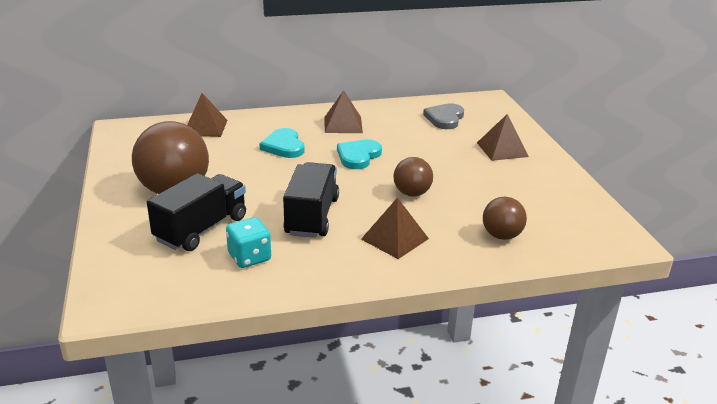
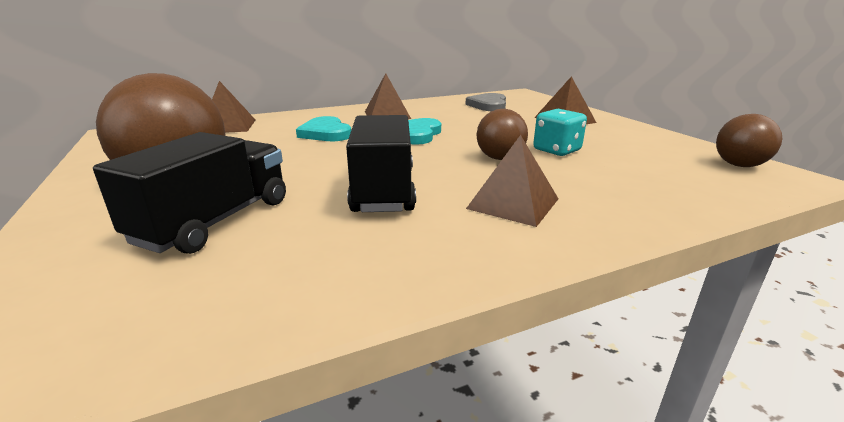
camera: 10 degrees left, 5 degrees down
turquoise dice [226,217,271,268] -> turquoise dice moved to [533,109,587,156]
brown ball [483,197,527,240] -> brown ball moved to [716,114,782,167]

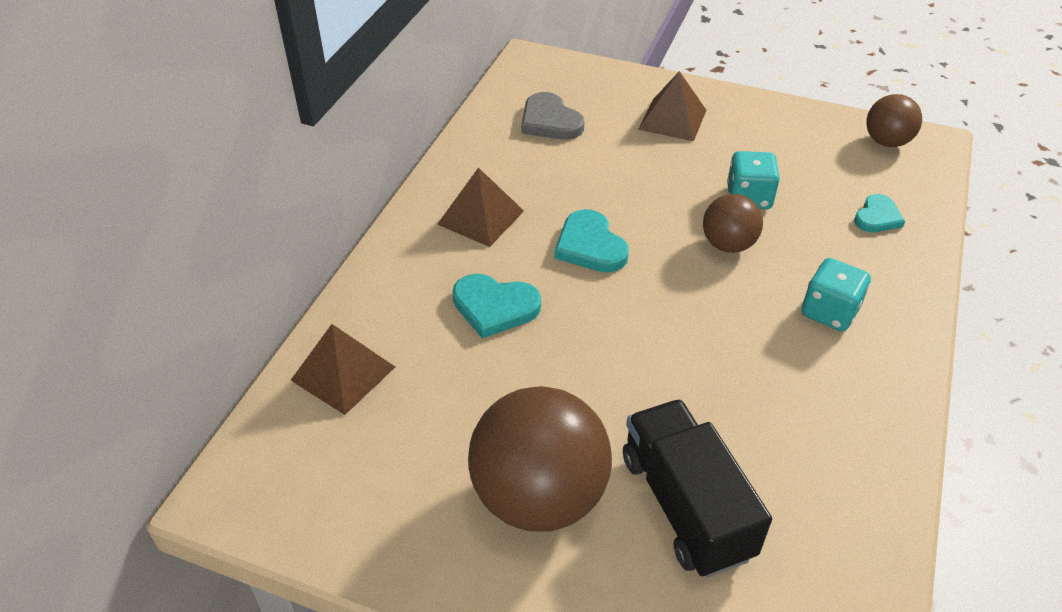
camera: 45 degrees left, 20 degrees up
black truck [346,115,416,212] -> none
brown pyramid [466,135,558,227] -> turquoise dice [802,258,871,331]
none -> turquoise heart [854,194,905,232]

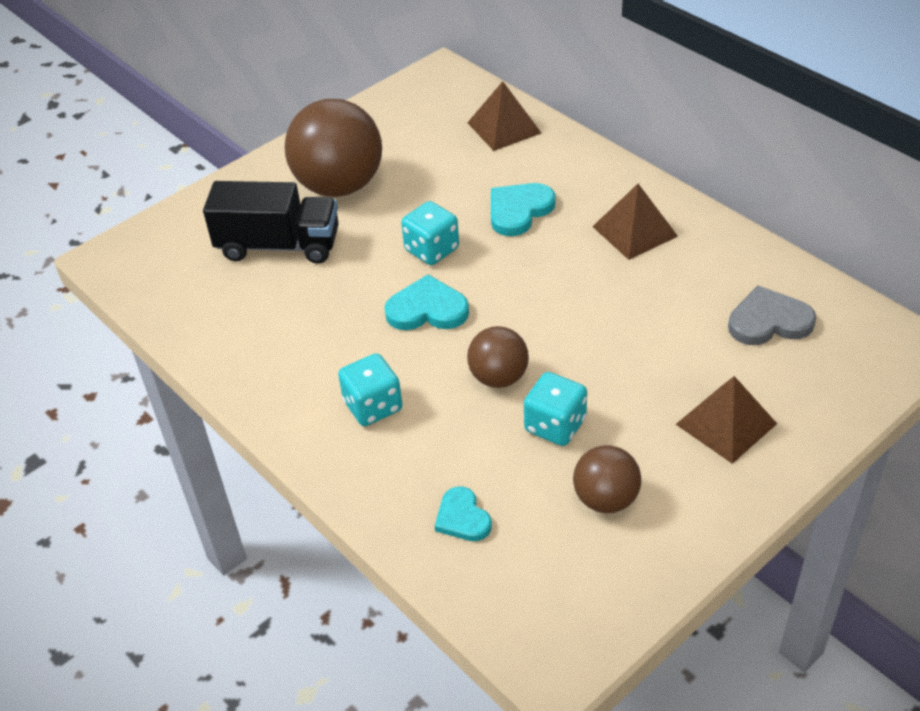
camera: 120 degrees right, 0 degrees up
turquoise heart [554,209,629,272] -> turquoise heart moved to [385,274,469,330]
brown ball [866,94,922,147] -> brown ball moved to [573,445,641,513]
none -> turquoise dice [401,201,459,265]

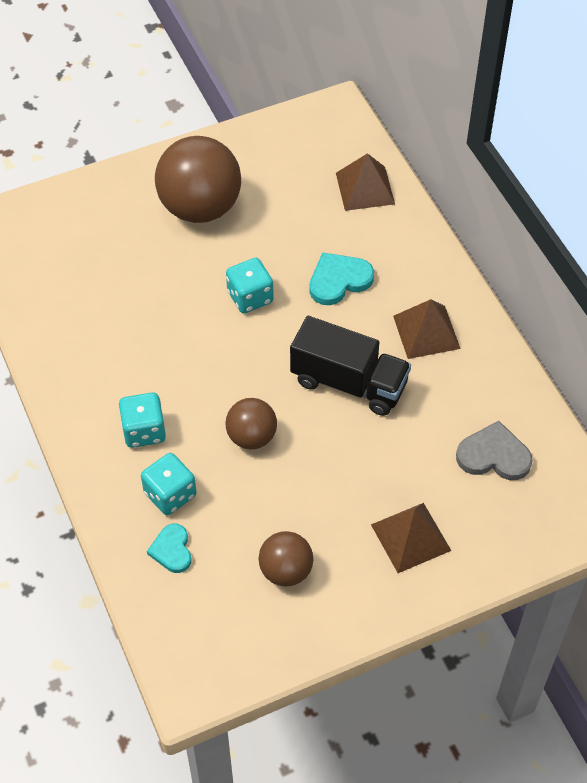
camera: 15 degrees right, 10 degrees up
black truck [203,181,339,264] -> black truck moved to [290,316,411,416]
turquoise heart [385,274,469,330] -> none
turquoise dice [524,372,587,446] -> turquoise dice moved to [141,453,196,515]

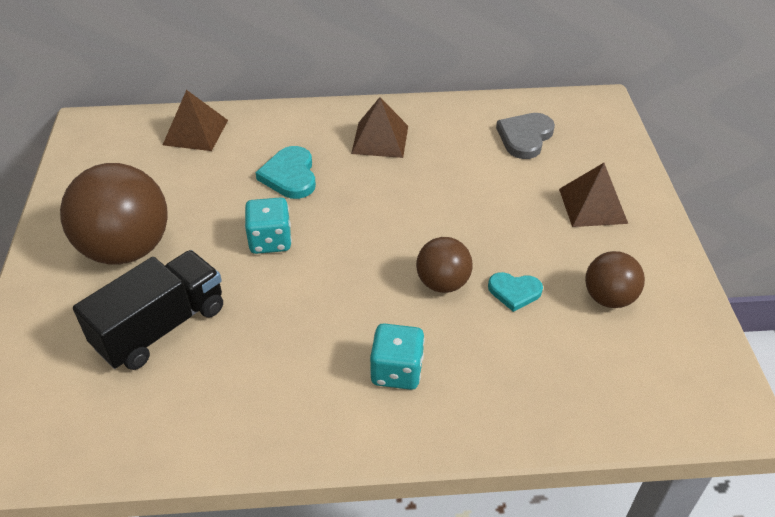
camera: 70 degrees left, 10 degrees down
turquoise dice [141,453,196,515] -> none
turquoise heart [147,524,191,573] -> turquoise heart moved to [488,272,543,312]
black truck [290,316,411,416] -> black truck moved to [73,250,223,370]

